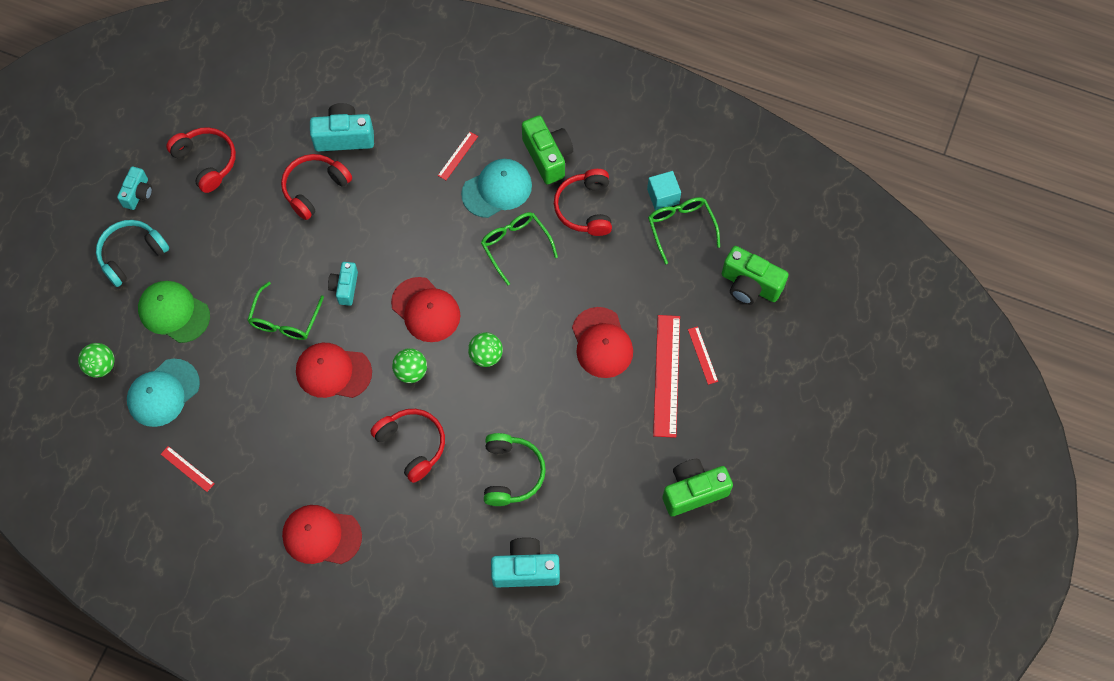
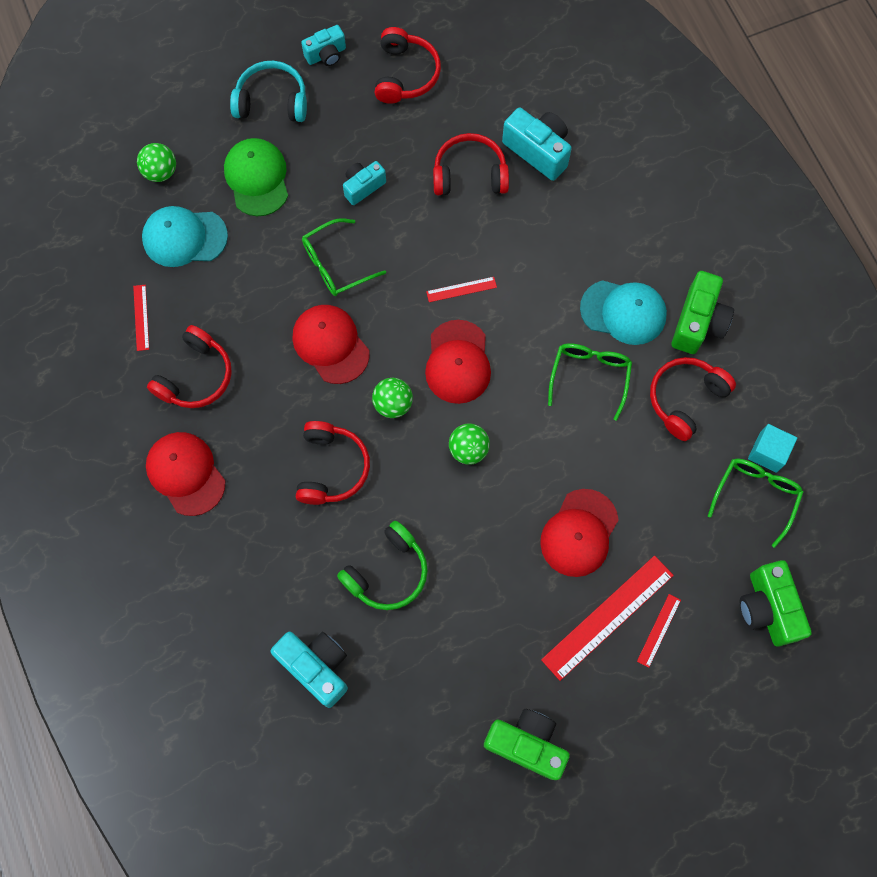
camera: 45 degrees right, 5 degrees up
turquoise camera [328,262,358,306] -> turquoise camera moved to [343,161,386,205]
red ruler [438,132,478,180] -> red ruler moved to [426,277,497,302]
none -> red headphones [147,325,232,408]

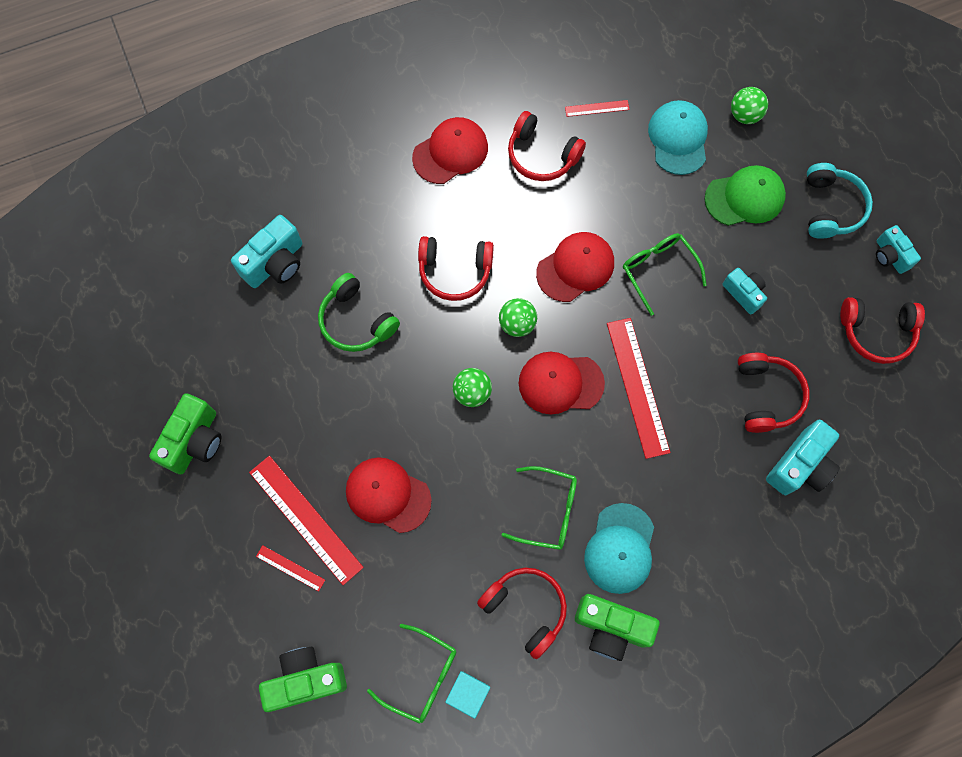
camera: 90 degrees right, 0 degrees up
red ruler [426,277,497,302] -> red ruler [607,318,671,459], size x2.08

